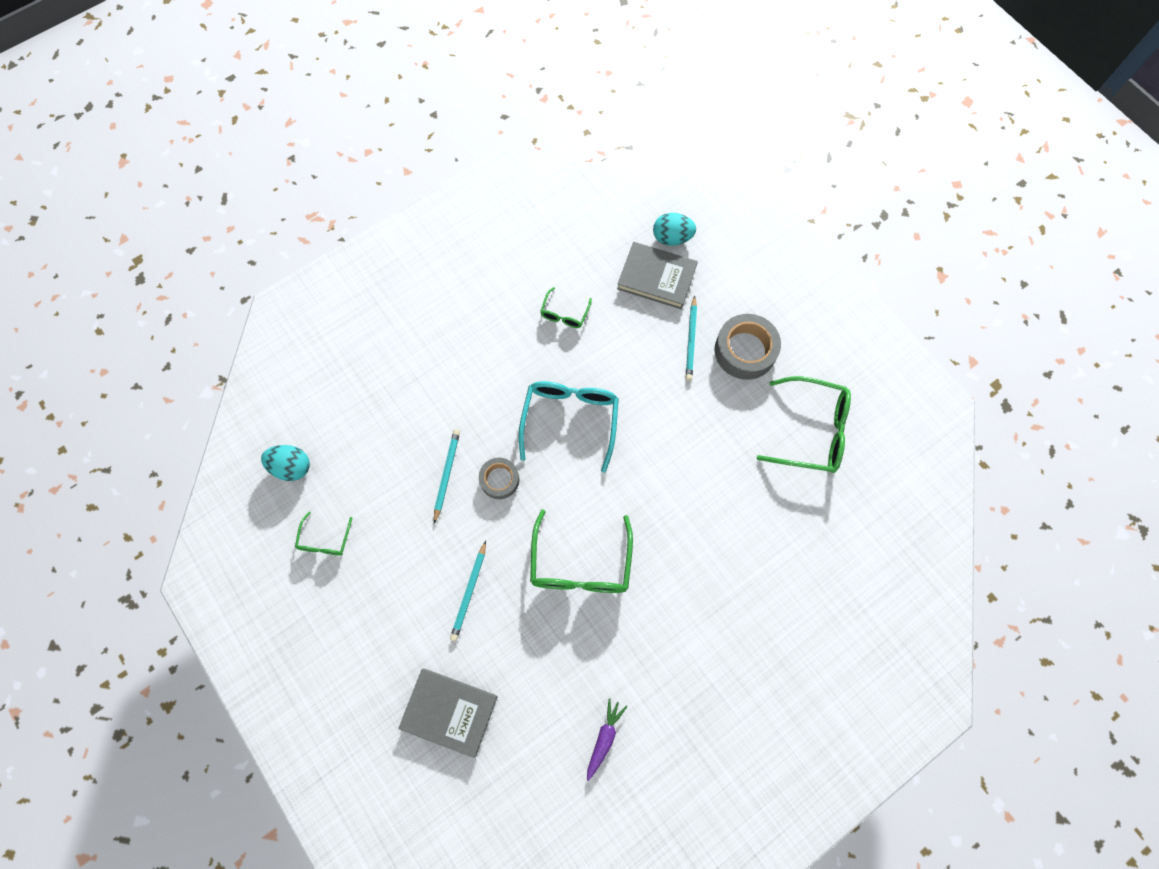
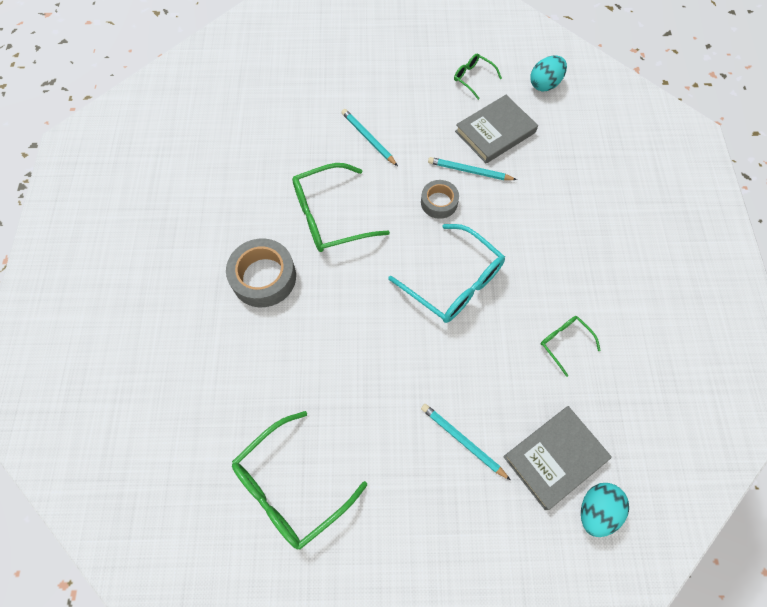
camera: 125 degrees right, 5 degrees down
grey book [398,669,498,758] -> grey book moved to [455,95,538,163]
turquoise pencil [434,429,460,524] -> turquoise pencil turned 150 degrees clockwise [428,157,517,180]
green glasses [530,509,633,593] -> green glasses turned 60 degrees counterclockwise [292,163,390,252]
purple carrot [587,698,627,781] -> none
grey tape [715,314,781,380] -> grey tape moved to [226,238,296,307]

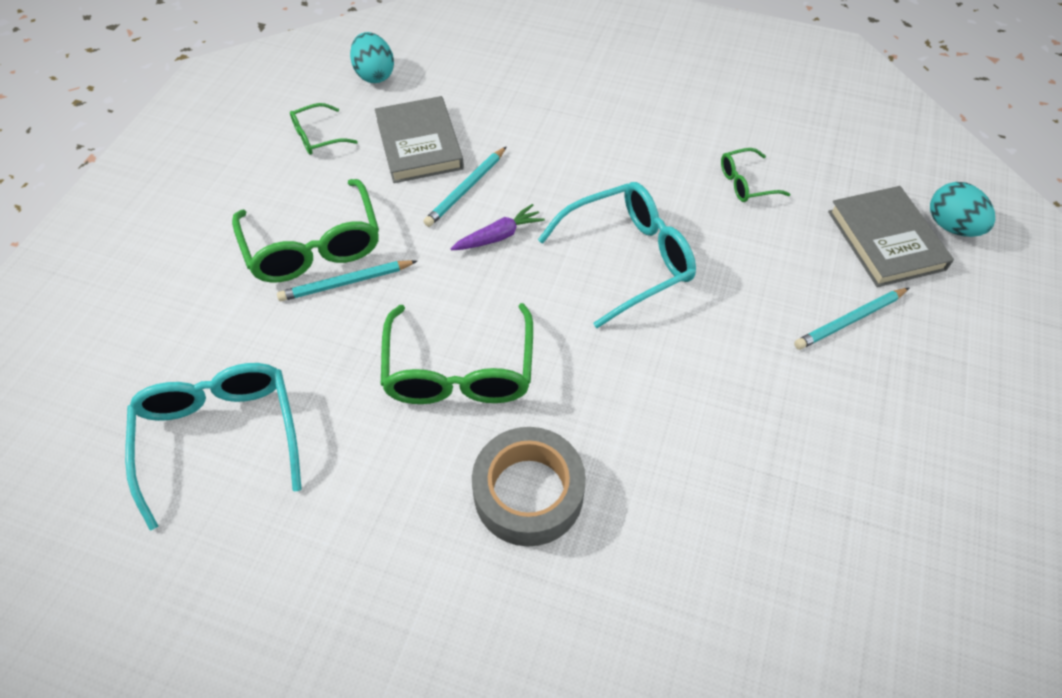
camera: 70 degrees left, 10 degrees down
green glasses [232,411,367,549] -> green glasses moved to [232,179,379,283]
grey tape [421,180,459,219] -> purple carrot [451,204,545,250]
none -> turquoise glasses [125,363,302,530]

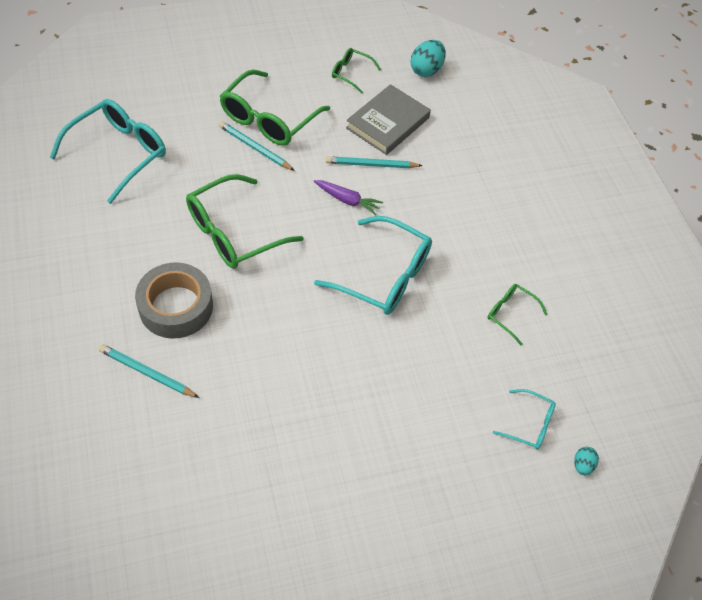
camera: 50 degrees right, 0 degrees up
turquoise pencil [794,288,909,350] -> turquoise pencil moved to [99,344,199,398]
grey book [828,186,954,287] -> turquoise glasses [493,389,556,450]
turquoise egg [930,182,995,237] -> turquoise egg [574,447,599,475], size x0.54

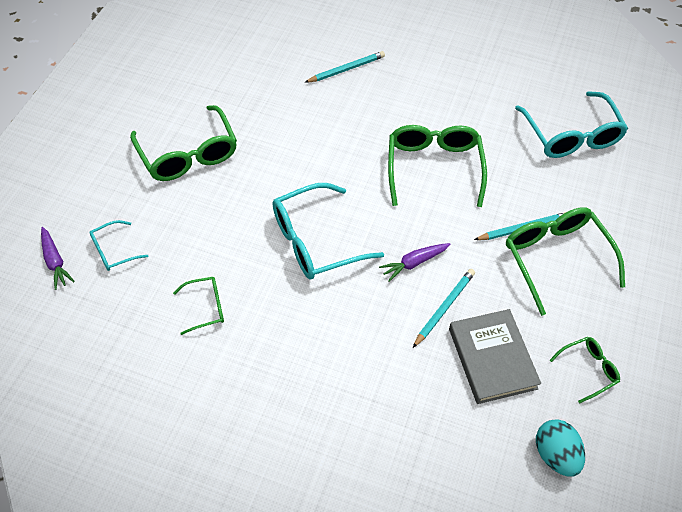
camera: 130 degrees right, 0 degrees up
grey tape [135,263,213,339] -> none
turquoise egg [574,447,599,475] -> purple carrot [41,227,75,290]
none -> green glasses [130,105,237,181]

